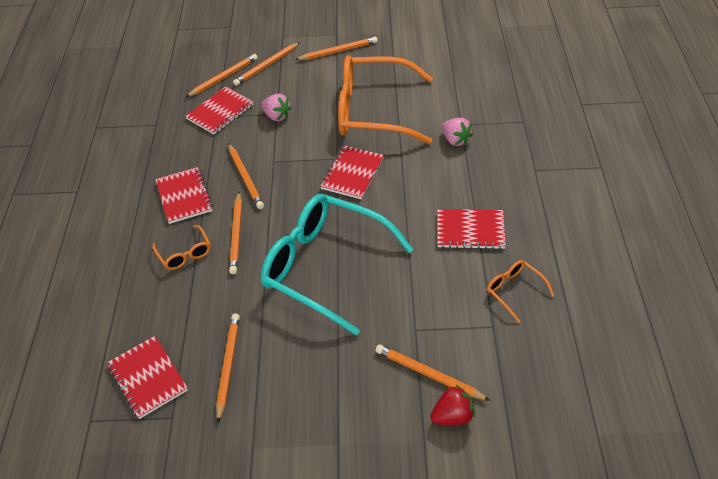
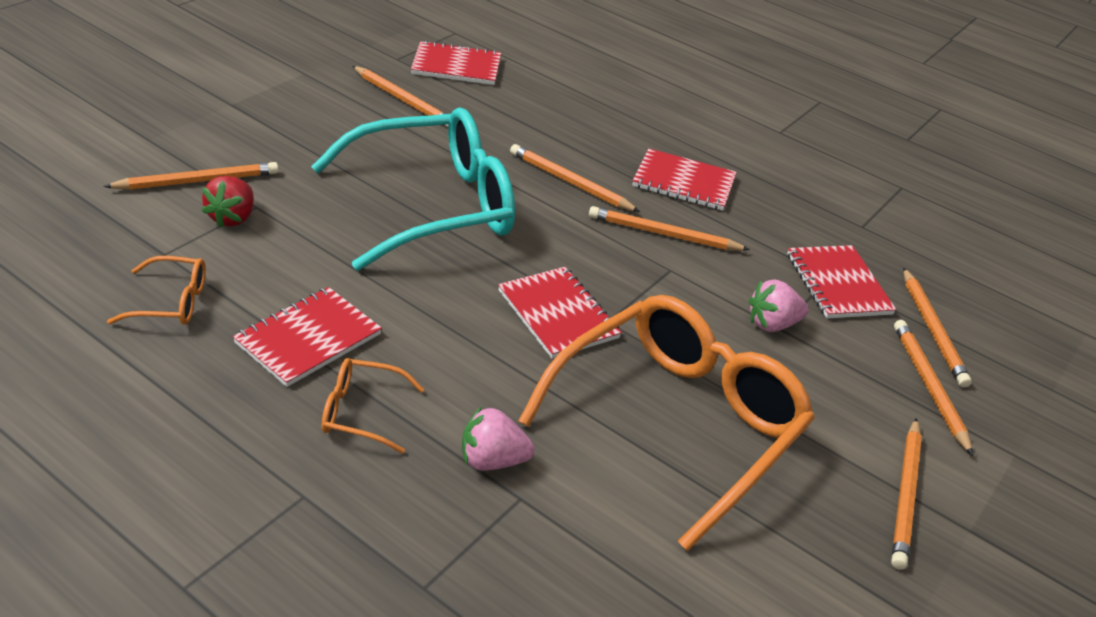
camera: 120 degrees right, 10 degrees down
orange glasses [152,225,211,270] -> orange glasses moved to [322,358,425,454]
red strawberry [430,385,475,425] -> red strawberry moved to [202,176,254,228]

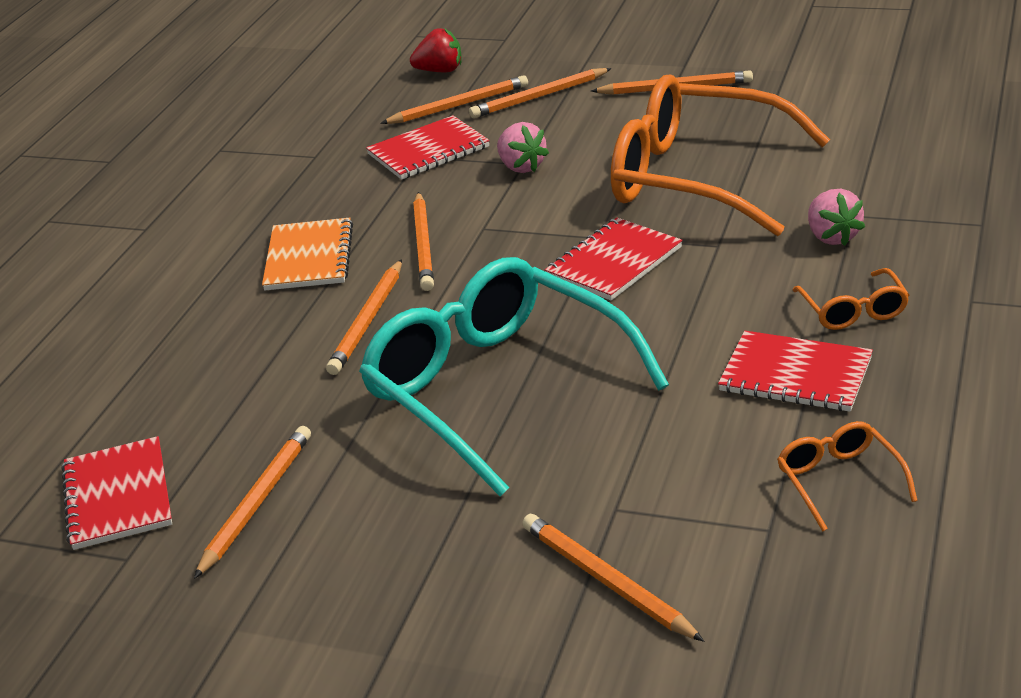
camera: 100 degrees left, 5 degrees down
red strawberry [202,176,254,228] -> red strawberry moved to [410,28,461,72]
red notebook [632,148,737,211] -> orange notebook [262,218,353,290]

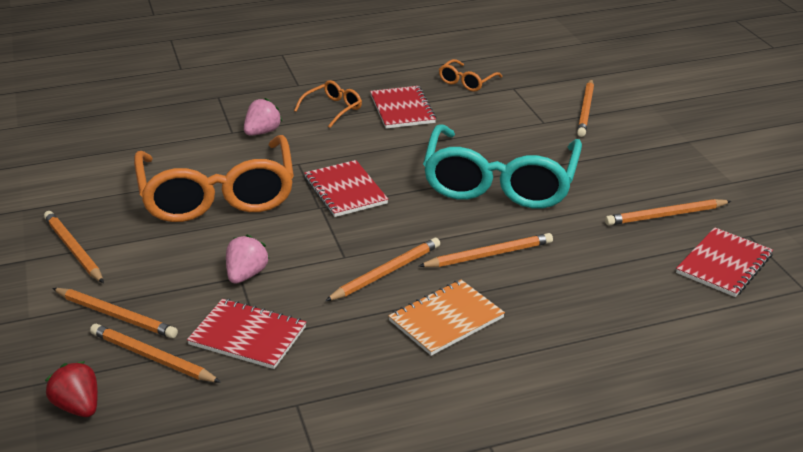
camera: 130 degrees left, 0 degrees up
red notebook [545,218,683,301] -> red notebook turned 60 degrees clockwise [304,160,388,217]

